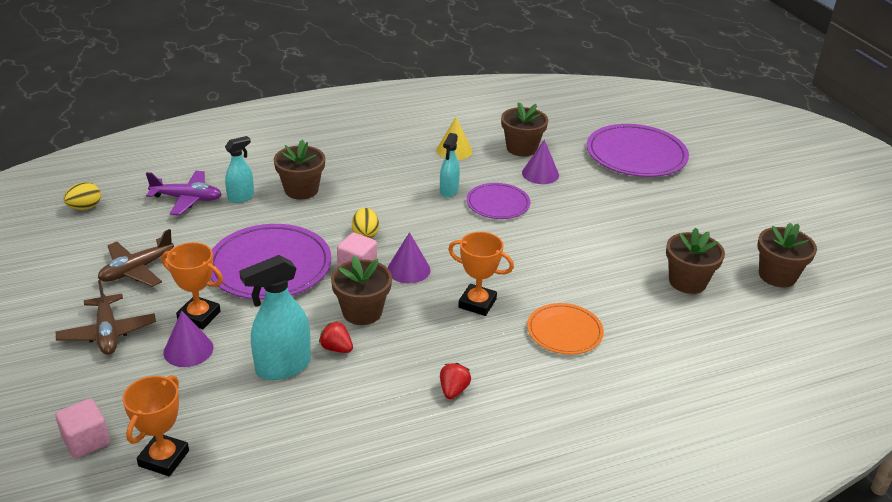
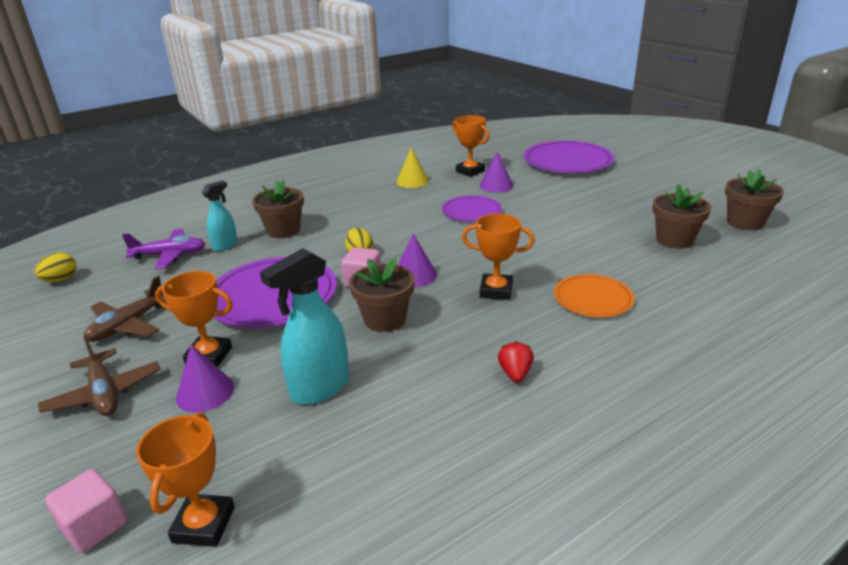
camera: 10 degrees left, 5 degrees down
red strawberry [319,321,353,353] -> none
turquoise spray bottle [440,133,460,198] -> none
brown flower pot [501,102,548,157] -> orange trophy [452,115,490,177]

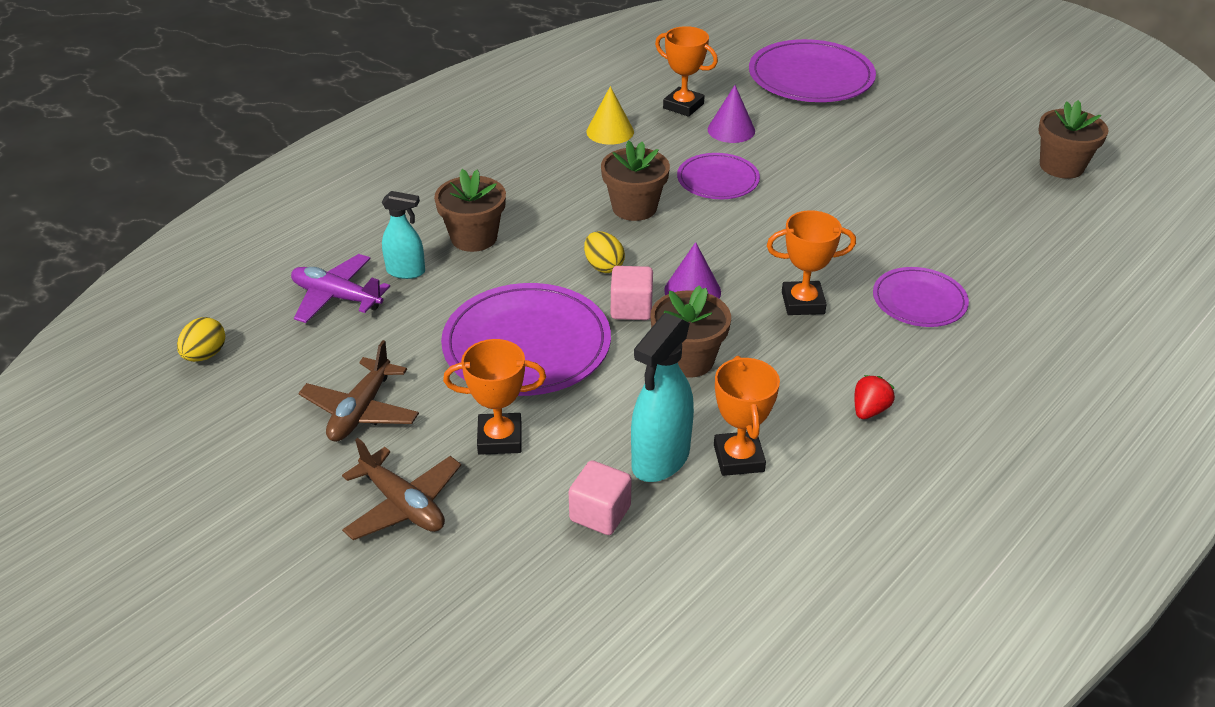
camera: 15 degrees left, 10 degrees up
pink cube [45,469,127,553] -> pink cube moved to [569,460,632,535]
purple plane [122,229,205,269] -> purple plane turned 135 degrees counterclockwise [291,254,390,323]
orange trophy [136,412,235,547] -> orange trophy moved to [714,356,780,476]
purple cone [176,344,234,412] -> none
turquoise spray bottle [202,180,238,251] -> turquoise spray bottle turned 75 degrees clockwise [382,191,425,279]
red strawberry [498,341,534,382] -> red strawberry turned 45 degrees clockwise [854,375,895,419]
orange plate [554,274,634,317] -> purple plate [873,267,969,327]
brown flower pot [653,184,711,249] -> brown flower pot moved to [601,140,670,221]

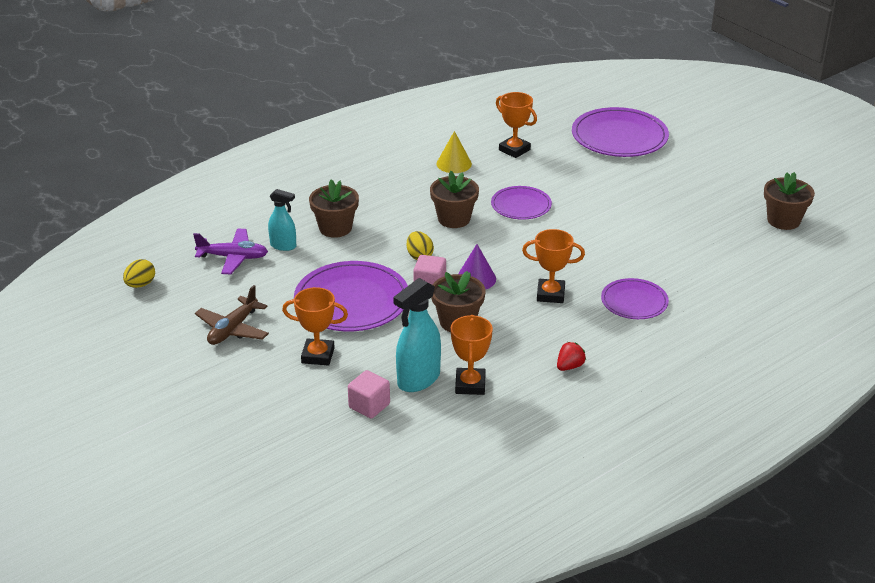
camera: 10 degrees right, 5 degrees down
purple plane [291,254,390,323] -> purple plane turned 150 degrees clockwise [193,229,268,274]
brown plane [342,438,461,540] -> none
purple cone [708,85,755,143] -> none

